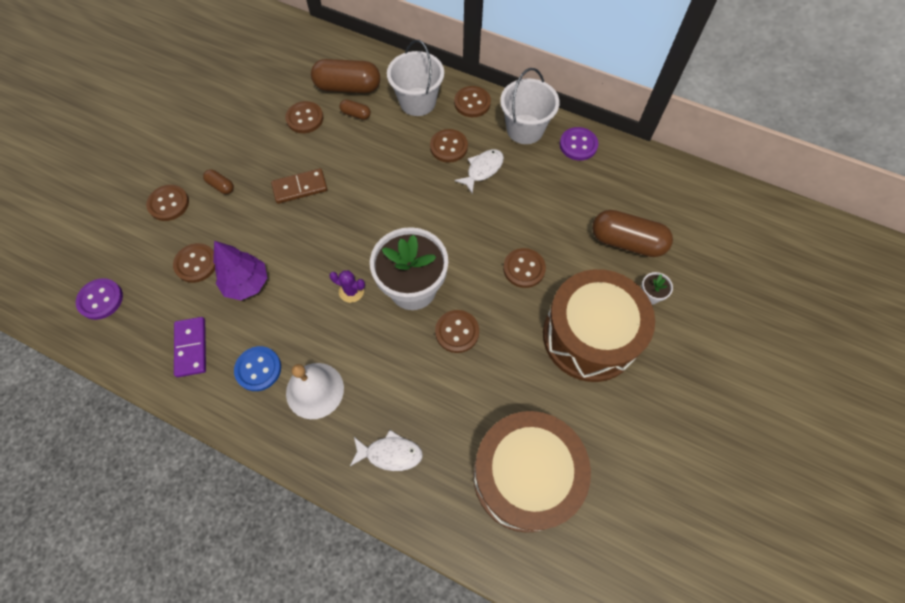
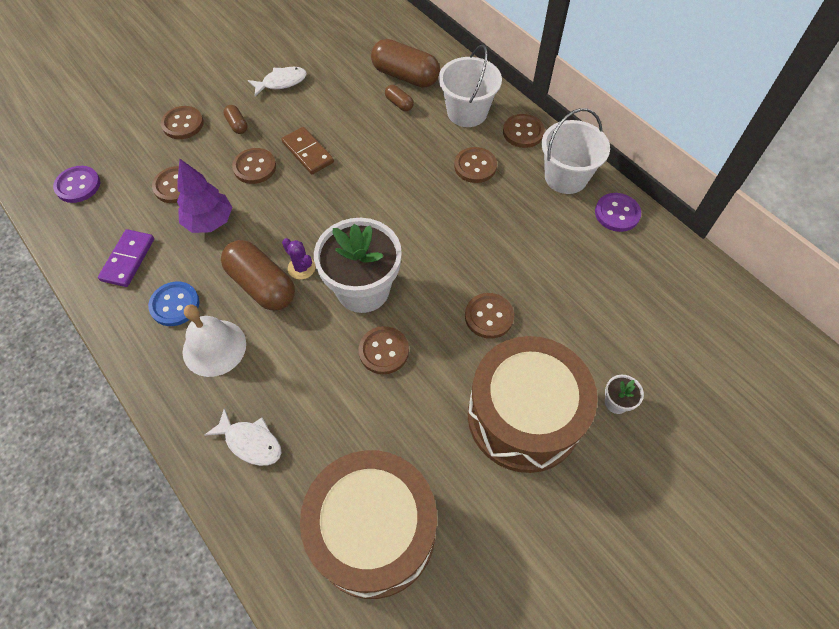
camera: 25 degrees right, 5 degrees down
brown domino [271,168,327,204] -> brown domino turned 45 degrees clockwise [282,127,334,174]
brown button [285,101,324,133] -> brown button moved to [232,148,276,184]
white fish [454,149,504,194] -> white fish moved to [248,67,307,96]
brown capsule [592,210,673,257] -> brown capsule moved to [221,240,295,311]

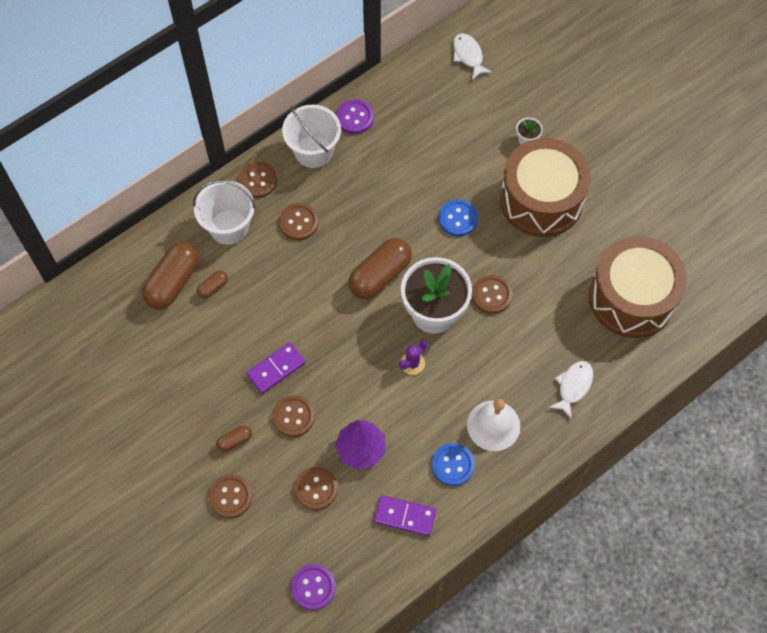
camera: 90 degrees left, 5 degrees up
brown capsule [221,240,295,311] -> brown capsule moved to [348,238,412,299]
white fish [248,67,307,96] -> white fish moved to [453,33,492,80]
brown domino [282,127,334,174] -> purple domino [246,342,306,394]
brown button [465,293,514,339] -> blue button [438,199,478,236]

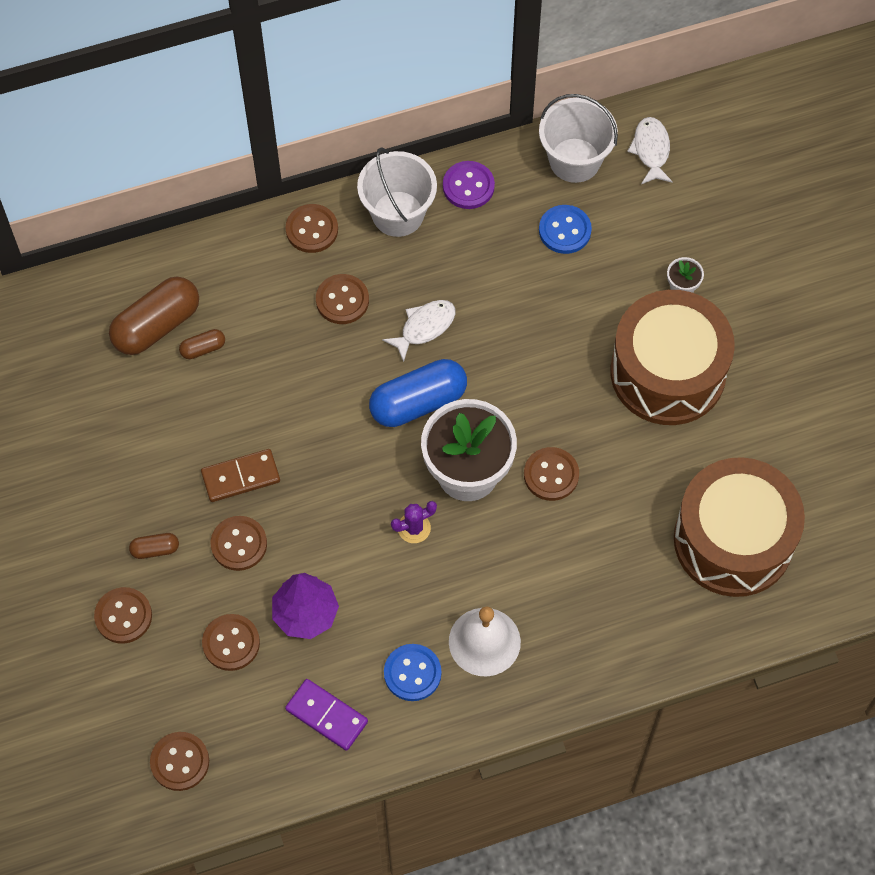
camera: 20 degrees right, 0 degrees up
white bucket [193,180,256,245] -> white bucket moved to [539,94,618,183]
purple domino [246,342,306,394] -> brown domino [201,449,280,502]
purple button [291,564,336,610] -> brown button [150,732,209,791]
brown capsule [348,238,412,299] -> blue capsule [369,359,467,427]
blue button [438,199,478,236] -> blue button moved to [539,205,592,254]
white fish [549,361,593,419] -> white fish moved to [382,300,455,362]

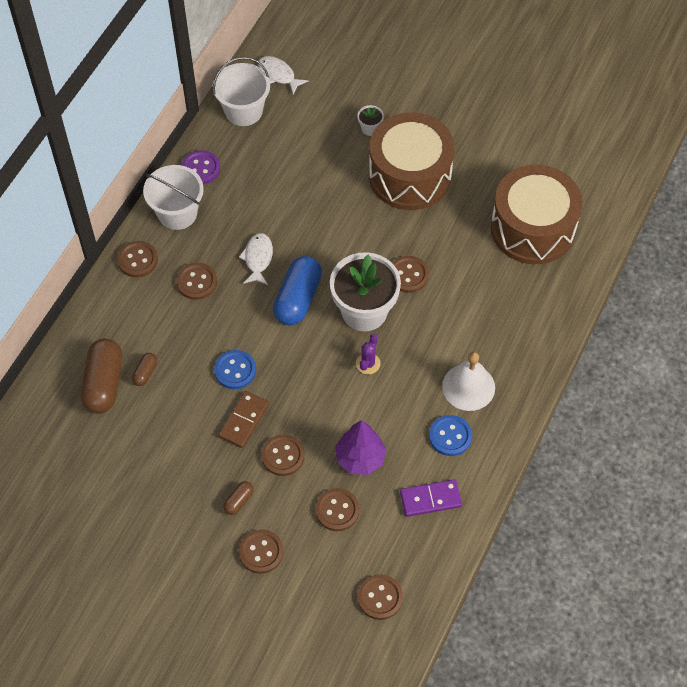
camera: 45 degrees left, 5 degrees down
blue button [539,205,592,254] -> blue button moved to [214,350,256,389]

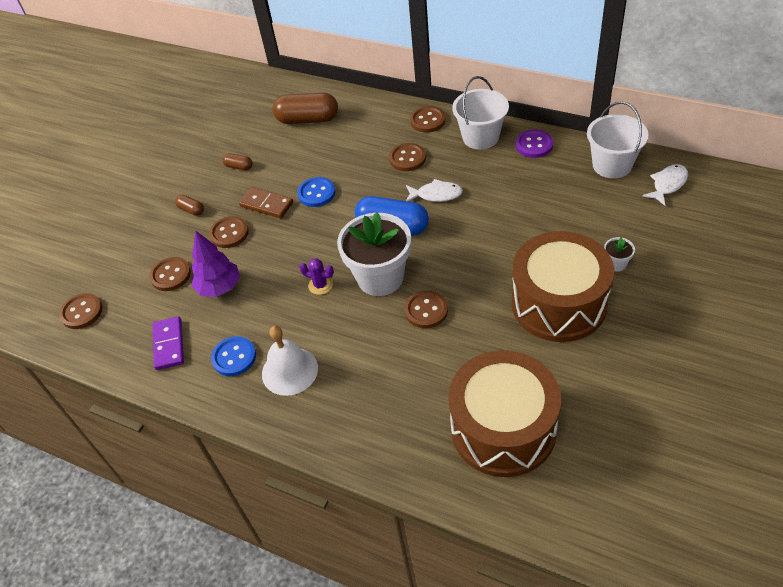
camera: 95 degrees right, 10 degrees down
brown capsule [132,353,157,386] -> brown capsule moved to [222,153,253,170]
brown button [239,529,284,574] -> none

